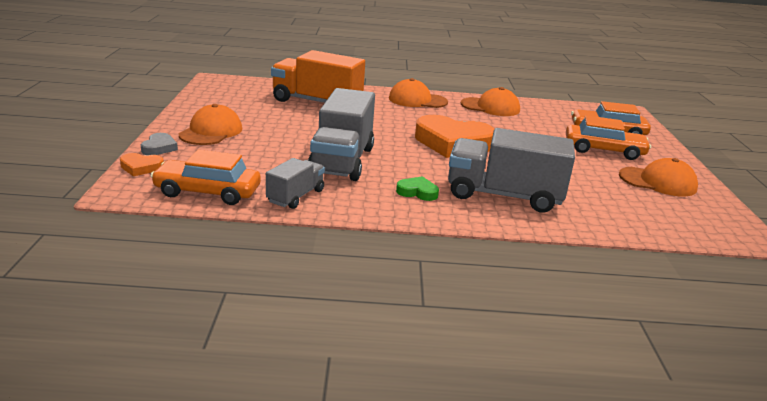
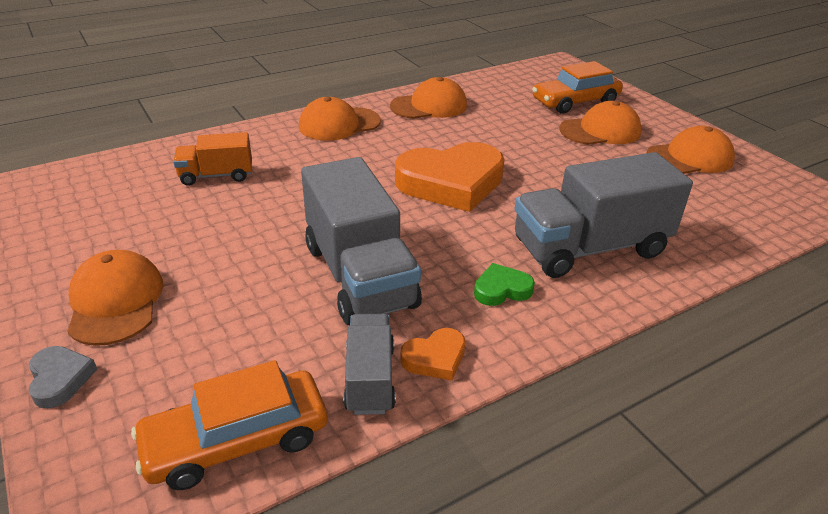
camera: 30 degrees left, 10 degrees up
orange heart [120,153,164,176] -> orange heart moved to [400,328,465,381]
orange truck [271,50,365,103] -> orange truck [173,132,252,186], size x0.54
orange car [566,115,651,160] -> orange cap [559,101,642,145]

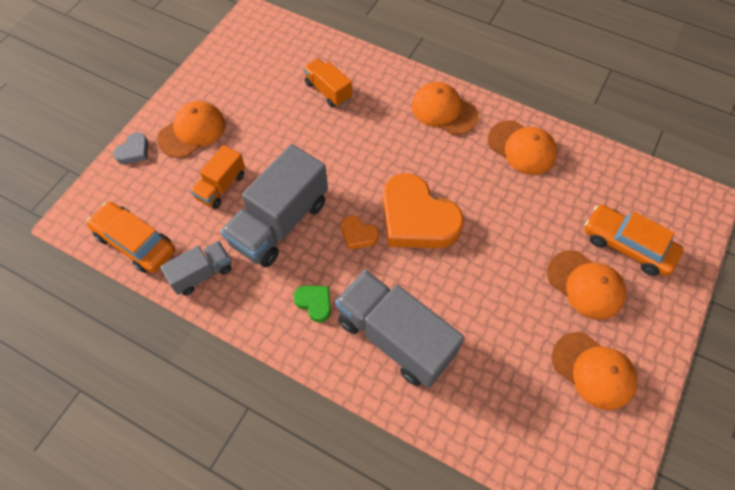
camera: 60 degrees right, 25 degrees up
orange heart [400,328,465,381] -> orange heart moved to [341,215,379,249]
none -> orange truck [190,145,245,209]

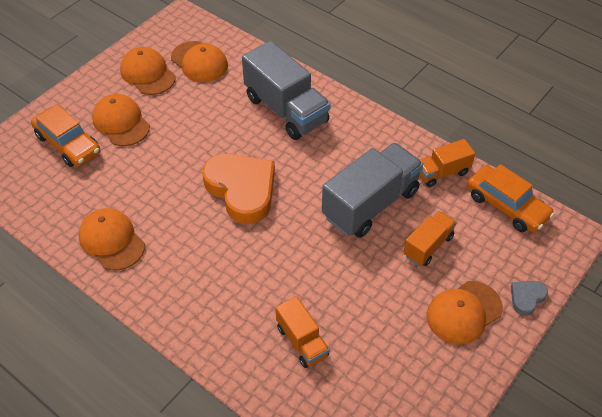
camera: 170 degrees left, 10 degrees down
grey truck [160,241,231,295] -> orange truck [419,139,475,187]
green heart [293,286,331,322] -> none
orange heart [341,215,379,249] -> none
orange cap [411,82,479,135] -> orange cap moved to [171,41,228,82]

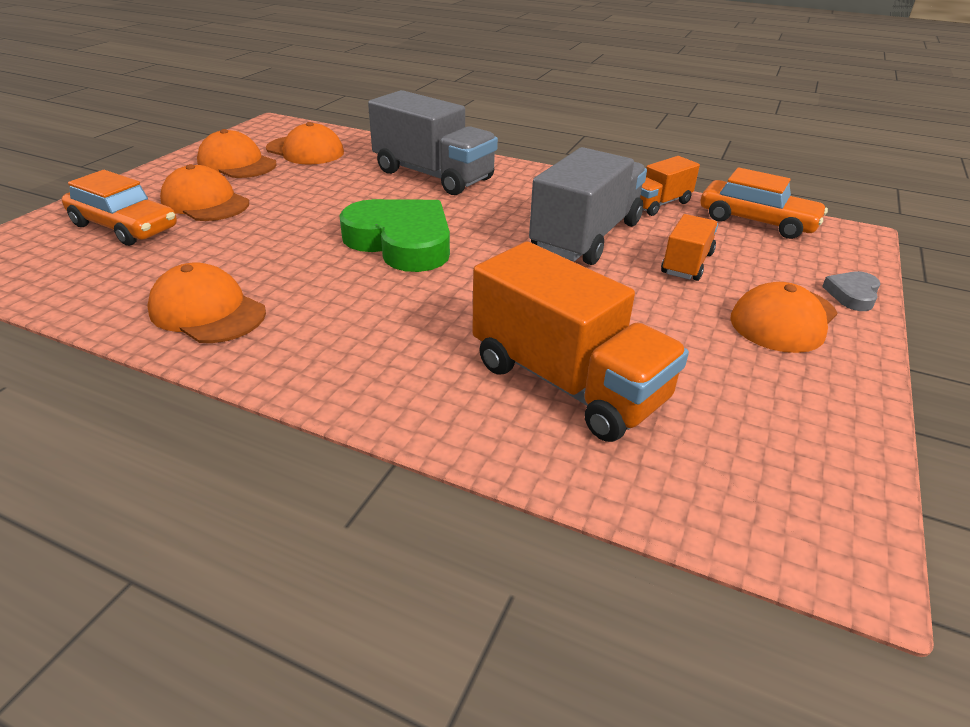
camera: 15 degrees left, 15 degrees down
orange heart [202,154,275,224] -> green heart [339,199,450,272]
orange truck [275,296,330,368] -> orange truck [472,241,689,442], size x1.85

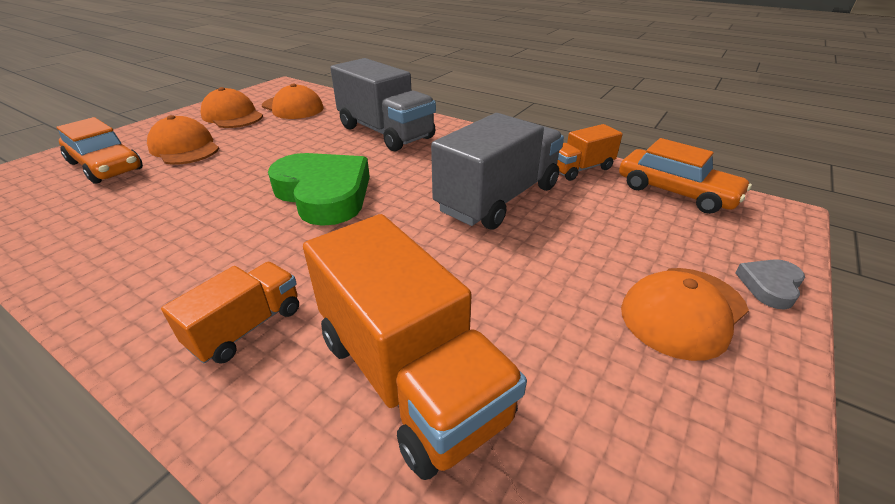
camera: 10 degrees right, 0 degrees up
orange cap [147,263,266,343] -> none
orange truck [661,214,718,281] -> orange truck moved to [161,262,299,364]

